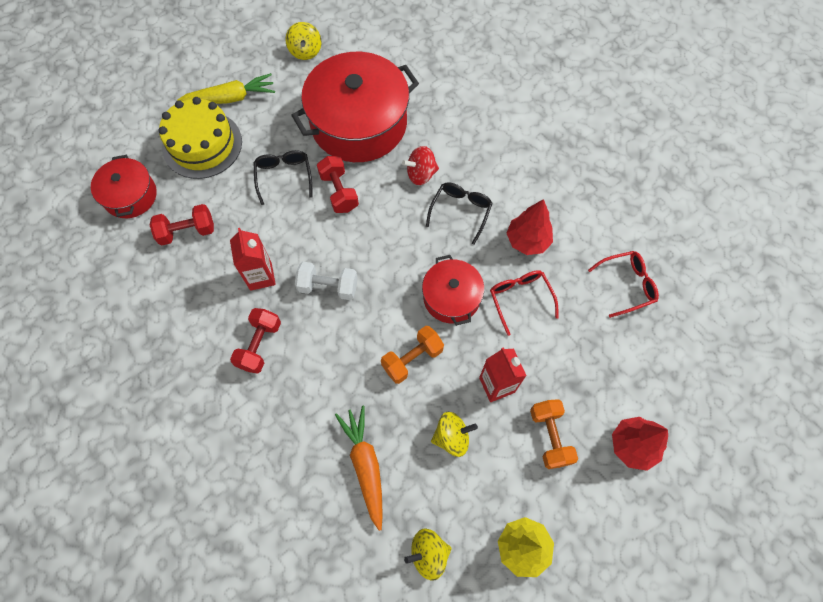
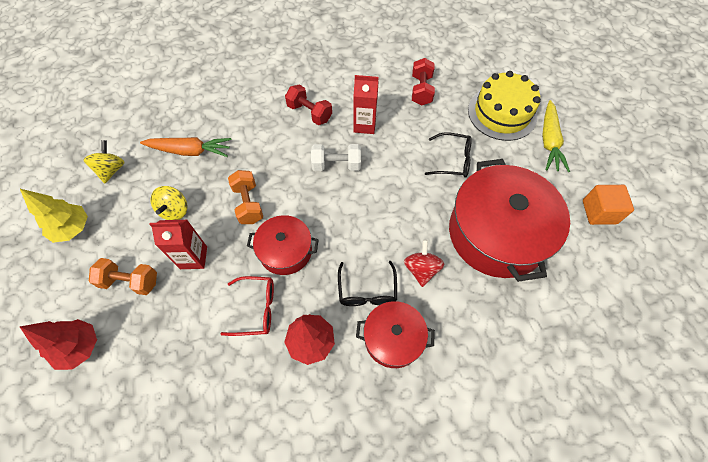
camera: 110 degrees right, 5 degrees down
red pot [91,155,157,218] -> red pot moved to [356,301,435,368]
yellow spinning top [285,22,321,60] -> orange cube [583,185,634,225]
white dumbbell [295,262,358,300] -> white dumbbell turned 60 degrees clockwise [311,144,361,171]
red dumbbell [317,156,359,213] -> none
black glasses [426,182,493,245] -> black glasses turned 45 degrees clockwise [338,261,397,306]
red glasses [588,251,659,318] -> none

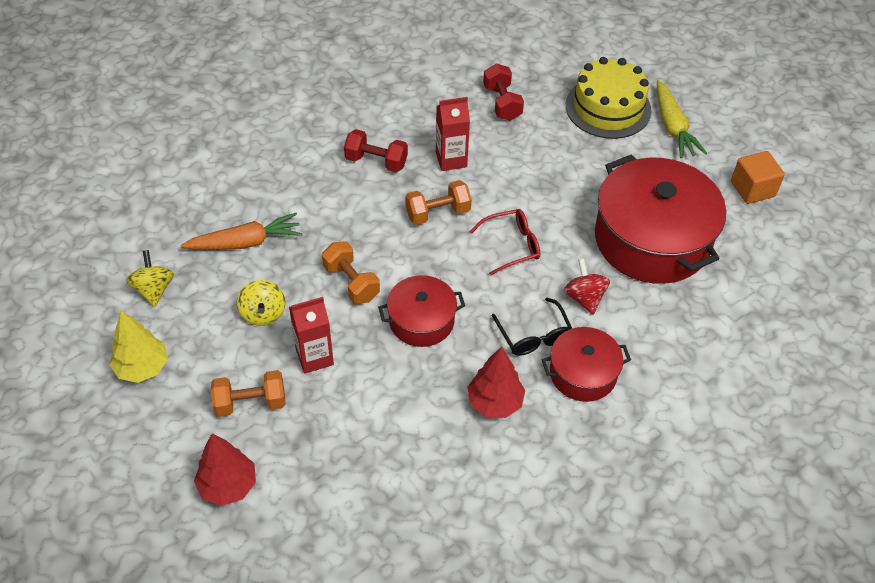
camera: 20 degrees left, 10 degrees down
red glasses [221,276,274,336] -> red glasses moved to [470,209,540,276]
white dumbbell [311,144,361,171] -> orange dumbbell [405,180,472,225]
black glasses [425,132,472,177] -> none

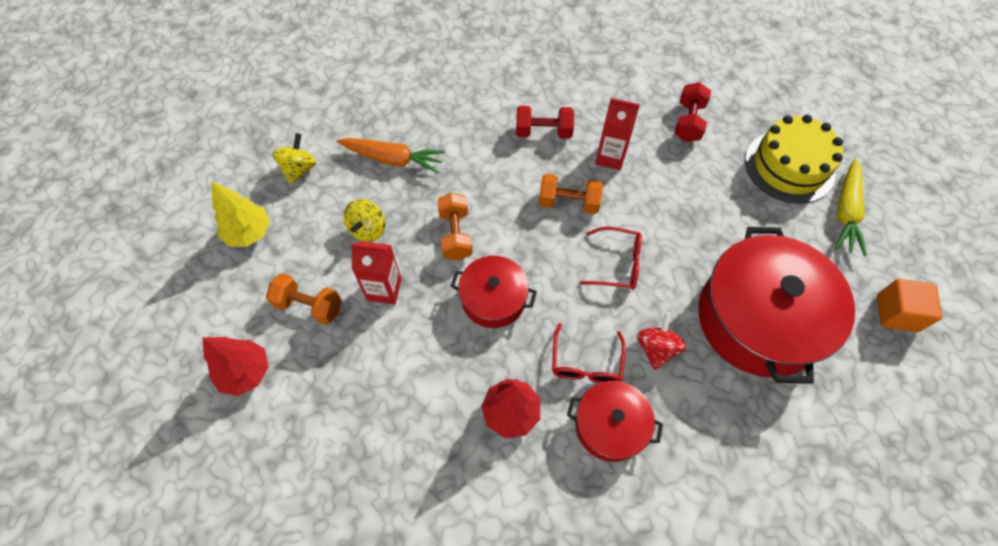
camera: 30 degrees right, 10 degrees up
red dumbbell [344,129,408,172] -> red dumbbell turned 45 degrees counterclockwise [516,106,574,139]
black glasses [491,298,572,356] -> red glasses [552,323,626,383]

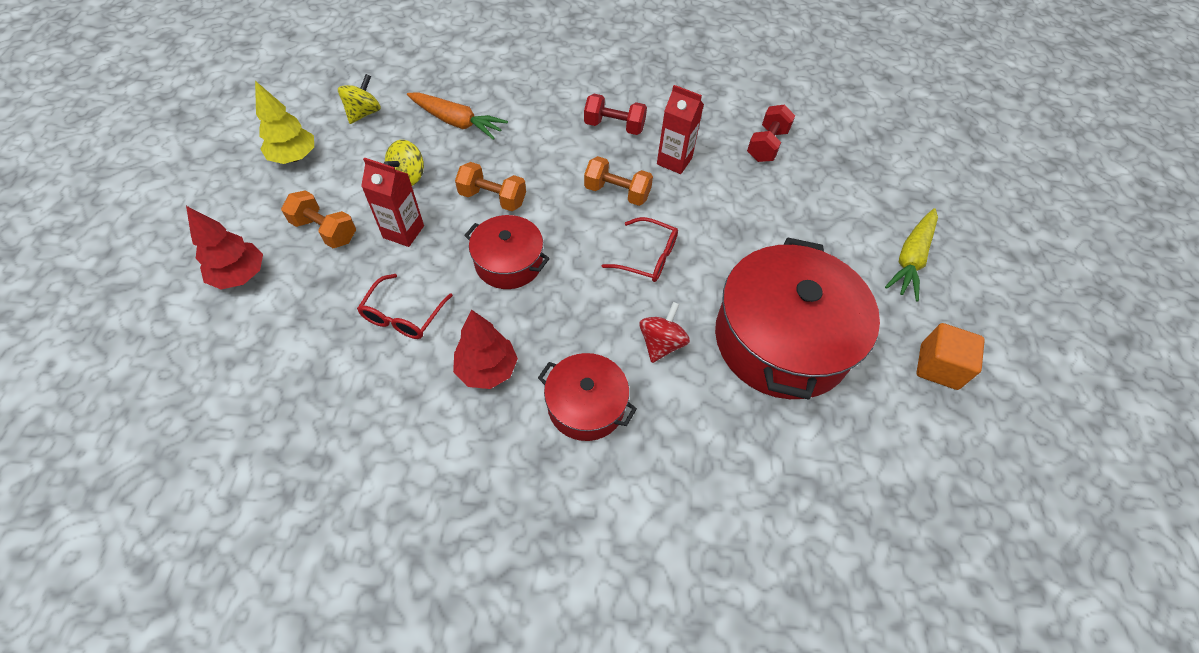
camera: 10 degrees right, 5 degrees down
orange dumbbell [437,193,473,260] -> orange dumbbell turned 75 degrees counterclockwise [455,162,526,211]
red glasses [552,323,626,383] -> red glasses moved to [357,274,453,339]
yellow cake [745,115,843,204] -> none

